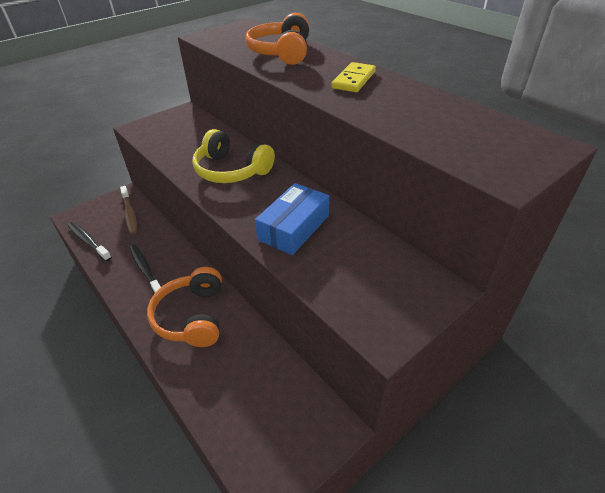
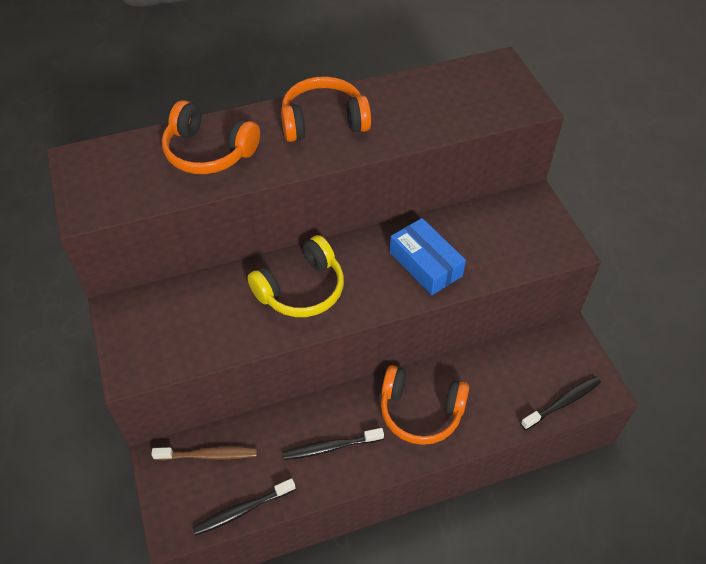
camera: 70 degrees left, 10 degrees up
yellow domino [331,62,376,92] -> orange headphones [281,76,371,142]
none -> black toothbrush [521,376,601,430]

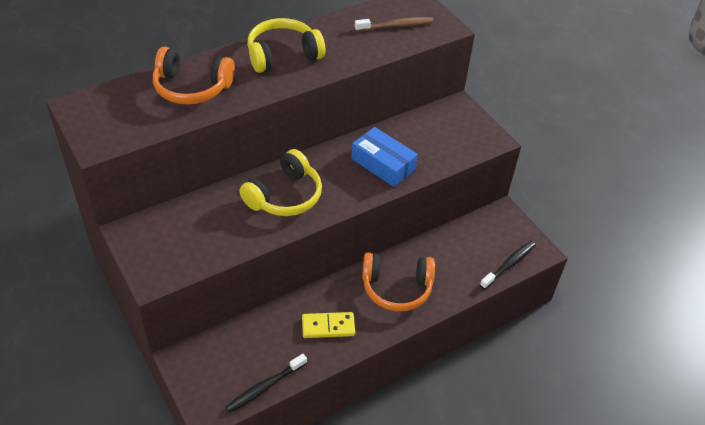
camera: 15 degrees left, 5 degrees down
brown toothbrush [151,446,257,461] -> brown toothbrush moved to [355,17,433,32]
orange headphones [281,76,371,142] -> yellow headphones [247,18,325,73]
black toothbrush [282,428,384,460] -> yellow domino [302,312,355,338]

